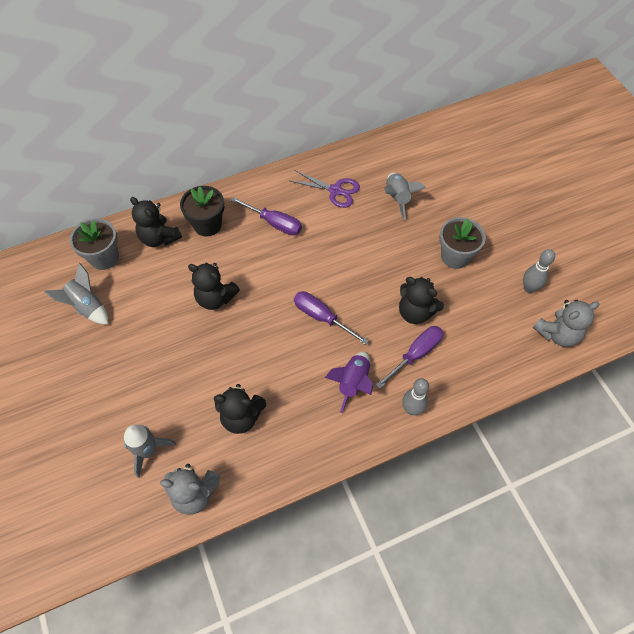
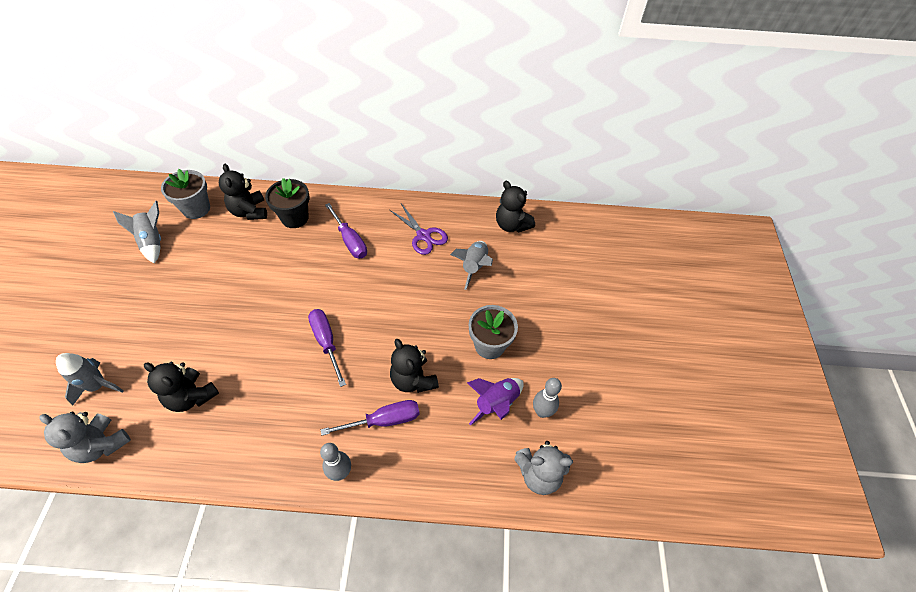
camera: 25 degrees right, 5 degrees down
black teddy bear [188,263,240,310] -> black teddy bear moved to [496,181,535,233]
purple rocket [325,352,373,413] -> purple rocket moved to [467,378,524,426]

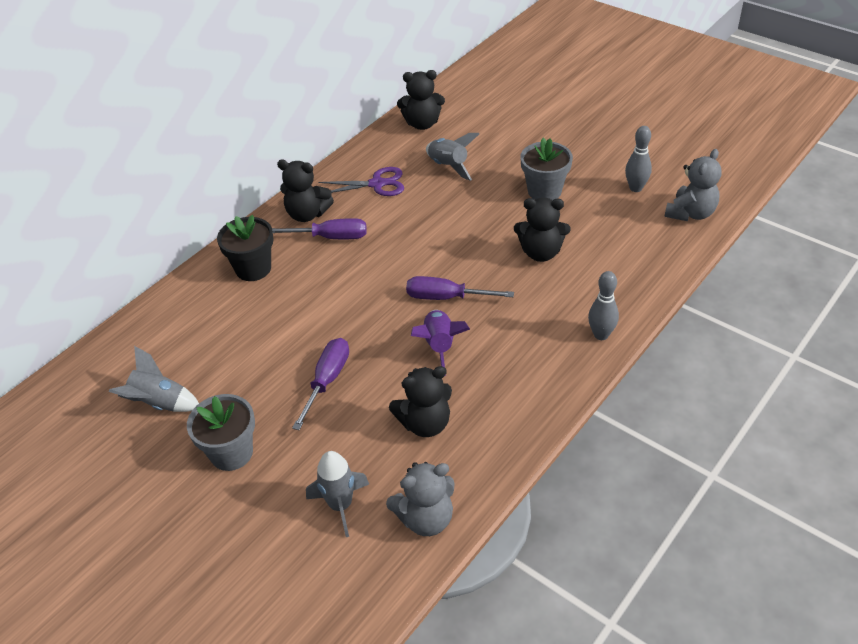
camera: 50 degrees left, 10 degrees down
grey flower pot [161,169,210,219] -> grey flower pot moved to [187,394,255,471]
black teddy bear [219,164,267,220] -> black teddy bear moved to [277,160,334,222]
purple screwdriver [321,400,420,436] -> purple screwdriver moved to [292,338,349,430]
purple rocket [467,378,524,426] -> purple rocket moved to [411,310,470,376]

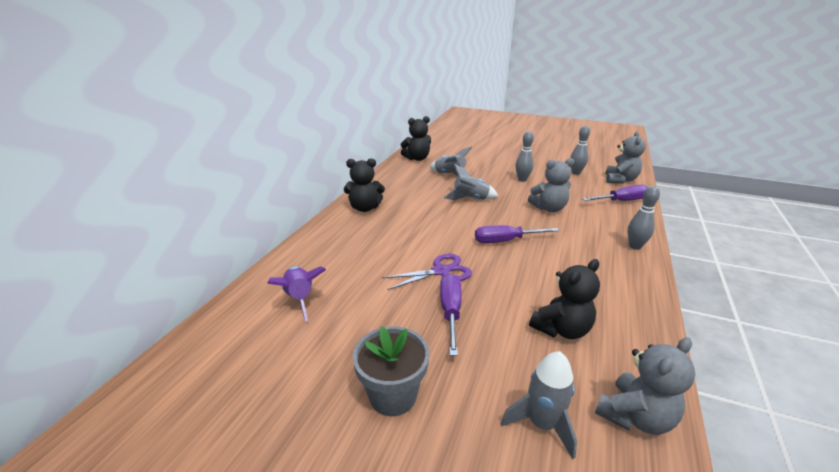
camera: 20 degrees left, 15 degrees down
grey rocket [109,346,199,412] -> grey rocket moved to [444,163,498,200]
black flower pot [217,215,274,281] -> none
purple screwdriver [272,218,367,239] -> purple screwdriver moved to [582,185,648,201]
purple scissors [319,167,404,196] -> purple scissors moved to [382,254,472,290]
purple rocket [411,310,470,376] -> purple rocket moved to [267,266,326,322]
black teddy bear [514,197,571,262] -> grey teddy bear [528,158,575,212]
grey flower pot [520,138,573,200] -> grey bowling pin [516,131,534,182]

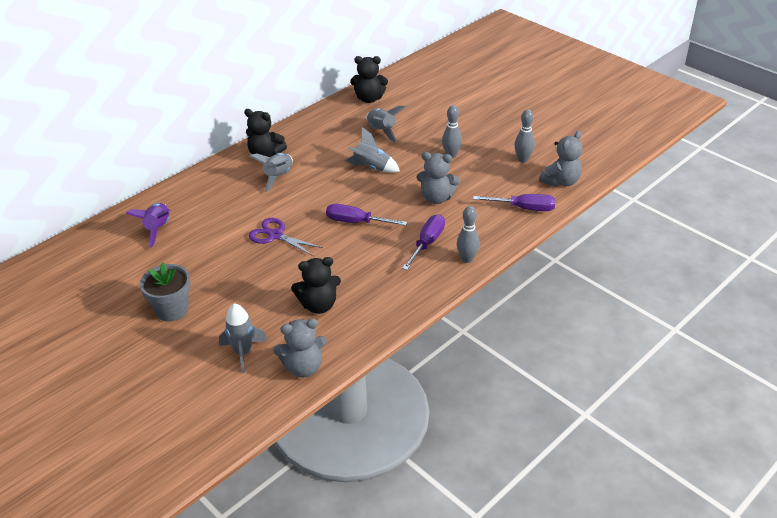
camera: 25 degrees right, 10 degrees up
purple scissors [382,254,472,290] -> purple scissors turned 150 degrees counterclockwise [248,218,323,256]
purple screwdriver [440,273,462,356] -> purple screwdriver moved to [402,214,445,270]
none -> grey rocket [250,153,293,192]

